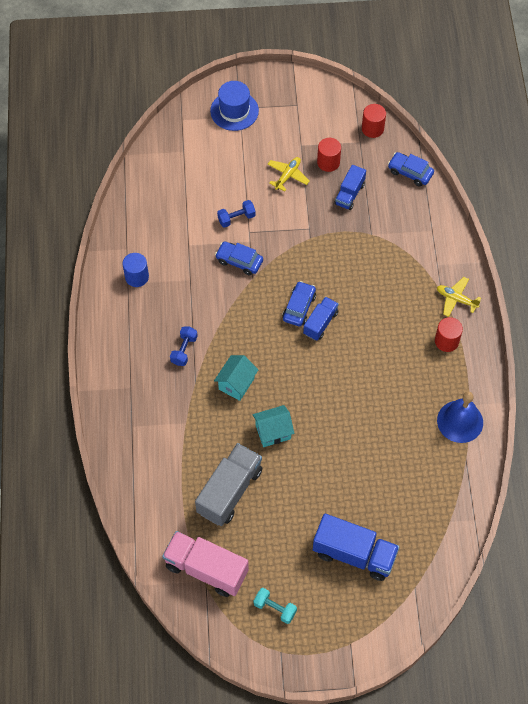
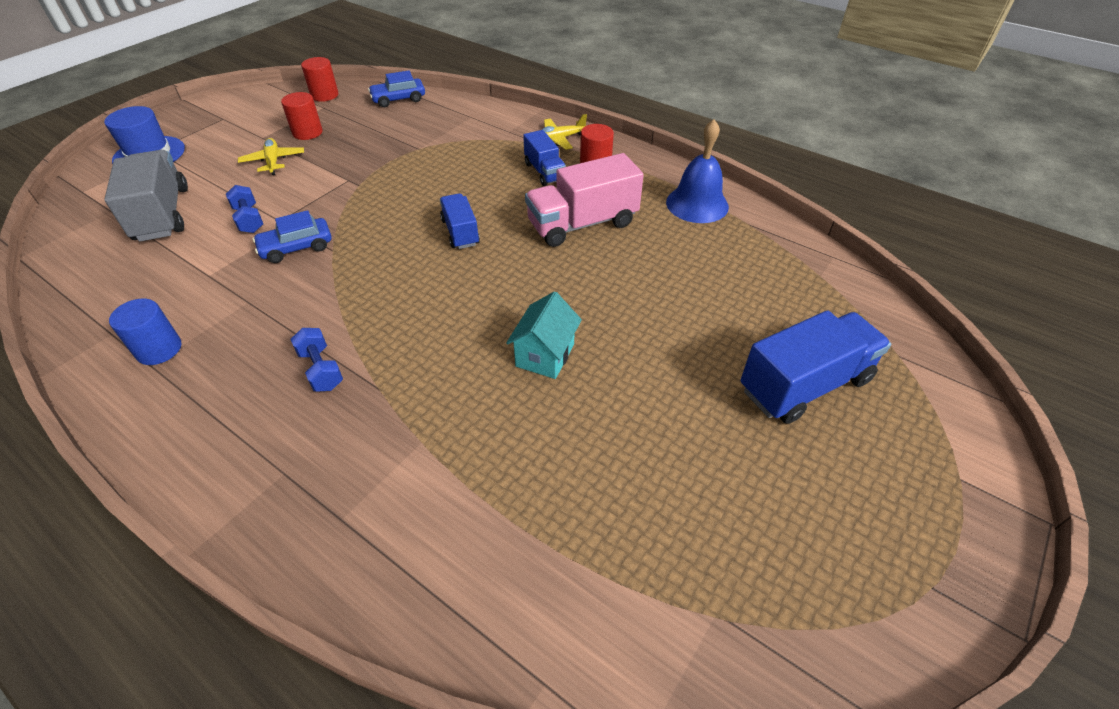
camera: 50 degrees left, 15 degrees down
pink truck [162,531,249,597] -> pink truck moved to [525,153,644,247]
grey truck [195,443,262,526] -> grey truck moved to [104,150,188,242]
turquoise house [214,355,258,401] -> none
blue dumbbell [217,200,256,228] -> blue dumbbell turned 45 degrees counterclockwise [226,185,263,233]
turquoise dumbbell [253,588,297,624] -> none
blue car [282,281,316,326] -> none
blue truck [335,165,366,210] -> blue truck moved to [523,130,566,186]

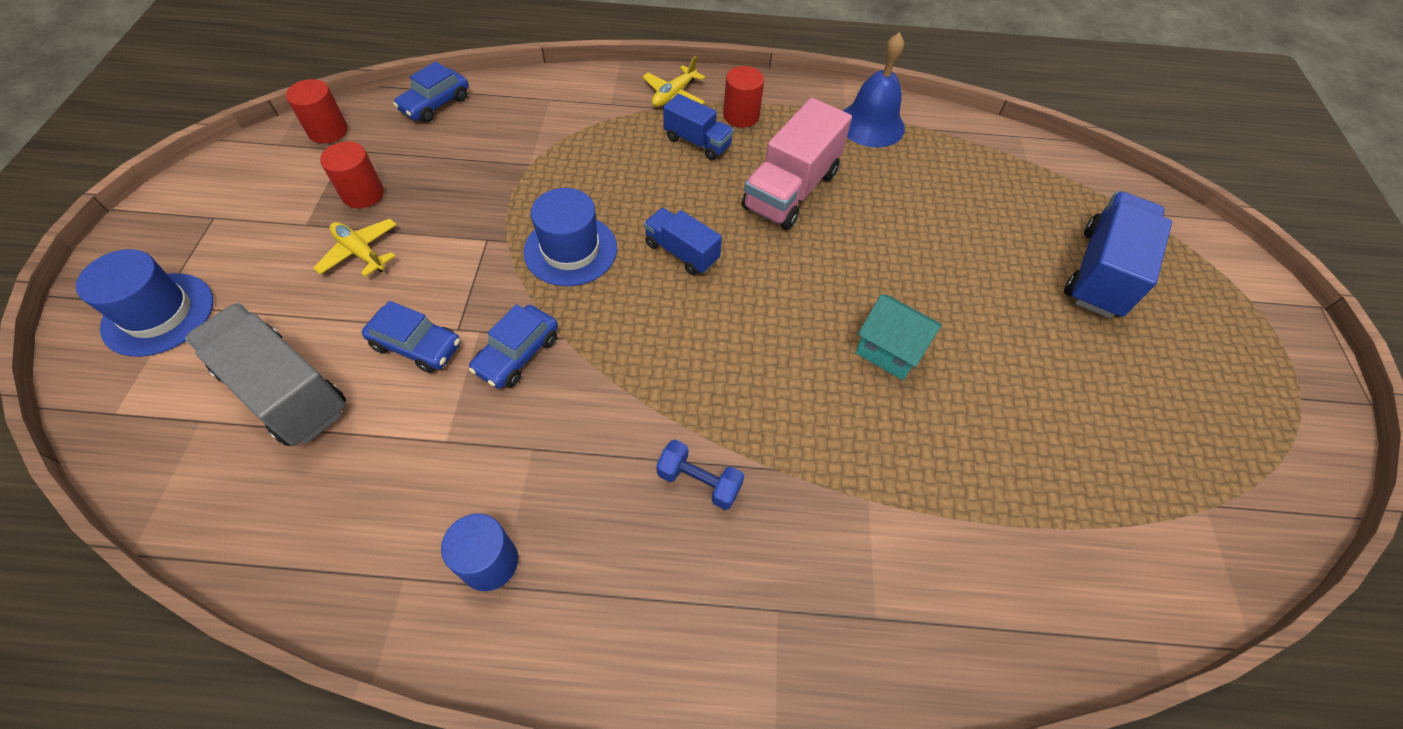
camera: 35 degrees left, 10 degrees up
blue dumbbell [226,185,263,233] -> blue car [362,301,461,373]
turquoise house [506,291,582,379] -> turquoise house turned 45 degrees counterclockwise [855,295,942,380]
none -> blue hat [523,188,617,287]

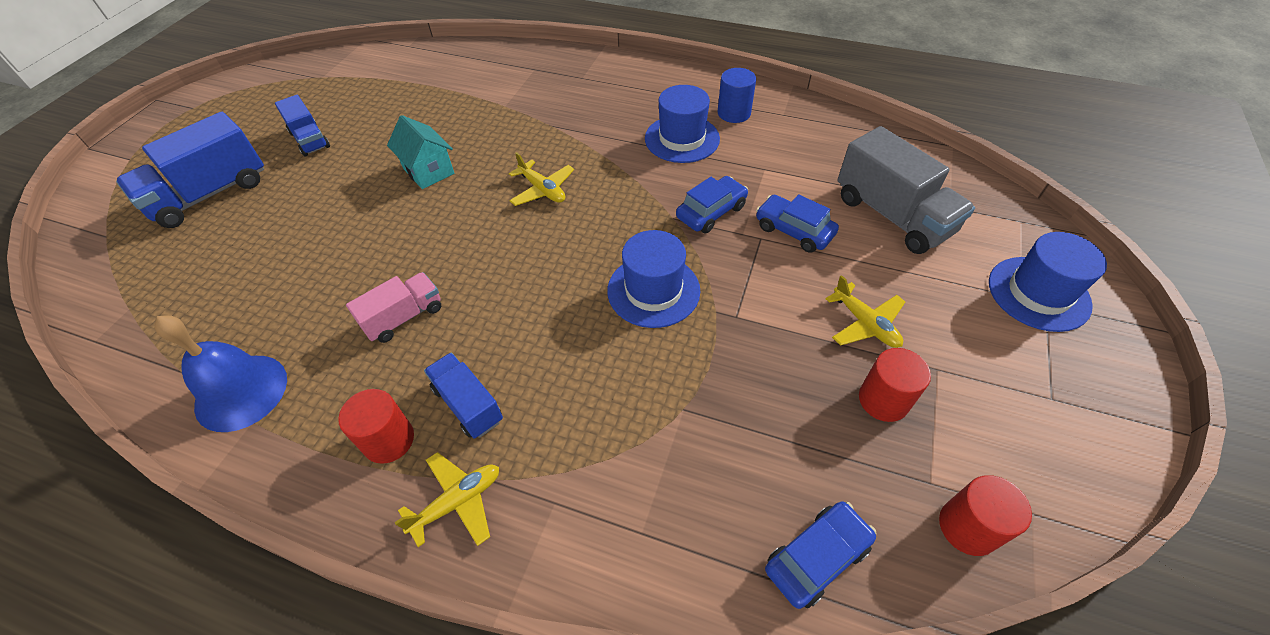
camera: 160 degrees left, 5 degrees down
blue truck [644,208,722,275] -> blue truck moved to [275,95,330,157]
blue dumbbell [656,439,744,510] -> none
pink truck [742,98,852,230] -> pink truck [346,272,441,343], size x0.58
none -> yellow plane [509,152,574,206]
none -> blue hat [645,85,720,163]

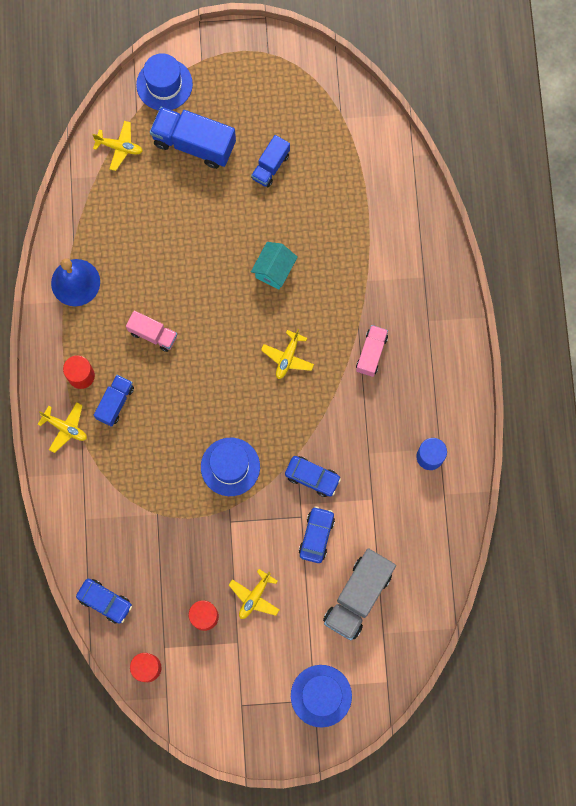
camera: 65 degrees right, 25 degrees up
blue hat [645,85,720,163] -> blue hat moved to [136,53,193,110]
none -> yellow plane [92,121,143,171]
none -> pink truck [356,325,388,377]

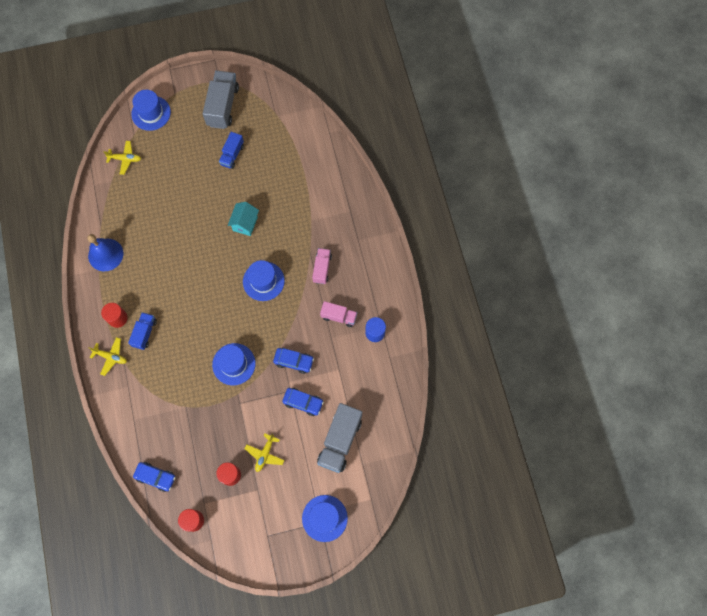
camera: 10 degrees left, 5 degrees down
pink truck [126,311,177,352] -> pink truck moved to [320,301,357,327]
blue truck [150,107,236,169] -> none
yellow plane [261,329,314,379] -> blue hat [243,260,285,301]
blue car [299,506,335,563] -> blue car turned 105 degrees clockwise [282,388,324,416]
none -> grey truck [203,71,239,129]

